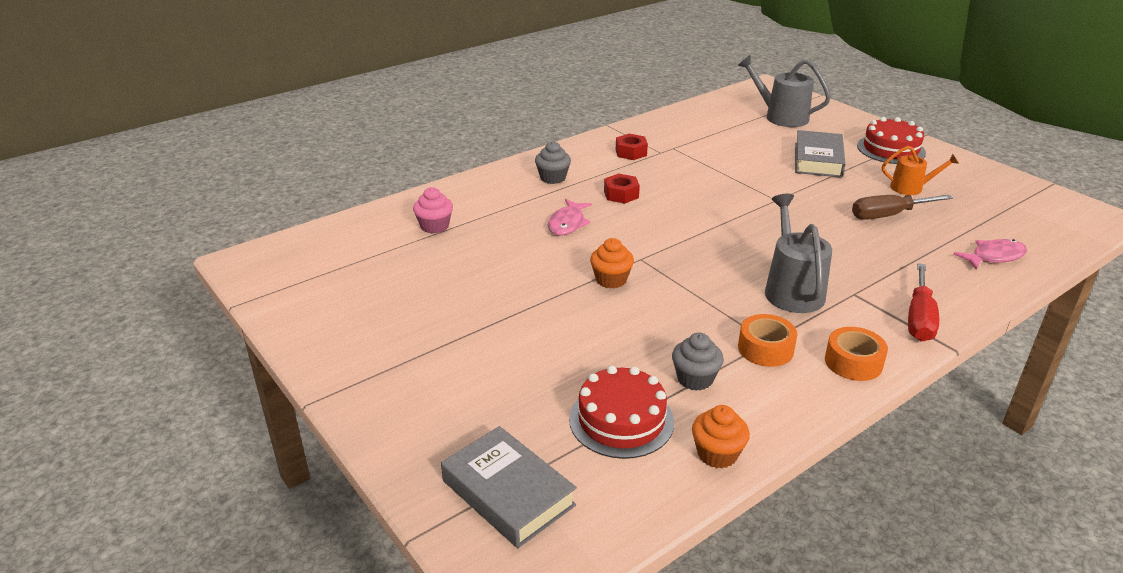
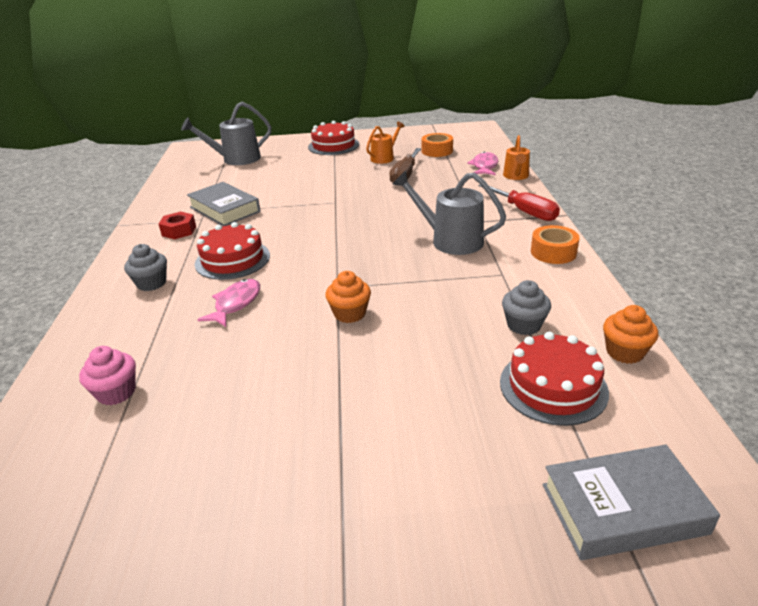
camera: 55 degrees left, 0 degrees up
pink fish [548,199,592,236] -> pink fish turned 120 degrees counterclockwise [197,279,260,327]
red nut [604,173,640,204] -> red cake [195,222,270,280]
orange tape [738,314,798,367] -> orange tape moved to [422,133,453,157]
grey book [795,130,846,178] -> grey book moved to [187,182,261,226]
none -> orange watering can [503,135,530,180]

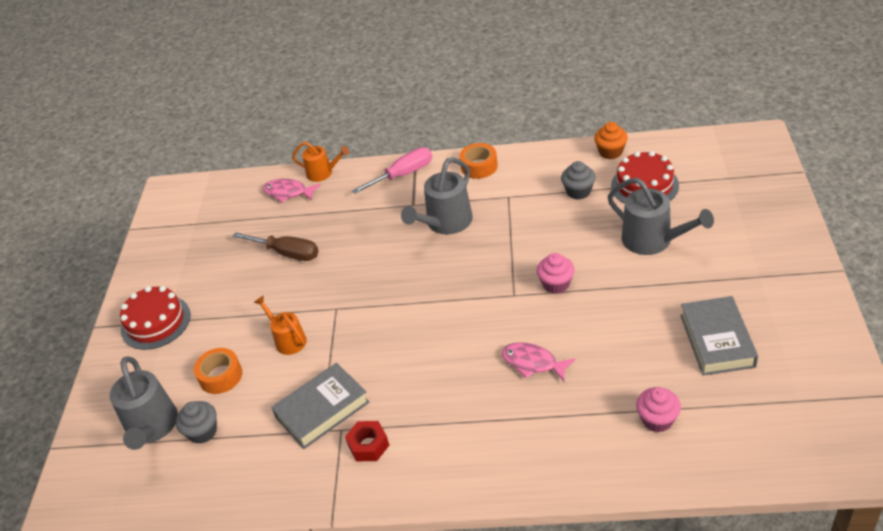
camera: 80 degrees left, 10 degrees up
grey cupcake [124,244,167,291] -> grey cupcake moved to [176,401,217,444]
red cake [195,222,270,280] -> none
orange cupcake [325,271,371,323] -> pink cupcake [537,253,575,294]
orange watering can [366,122,405,164] -> orange watering can moved to [254,295,307,355]
orange tape [422,133,453,157] -> orange tape moved to [194,348,242,394]
red screwdriver [478,185,560,221] -> pink screwdriver [352,147,432,194]
grey book [542,445,720,560] -> grey book moved to [680,296,758,376]
none -> grey watering can [608,178,714,255]

